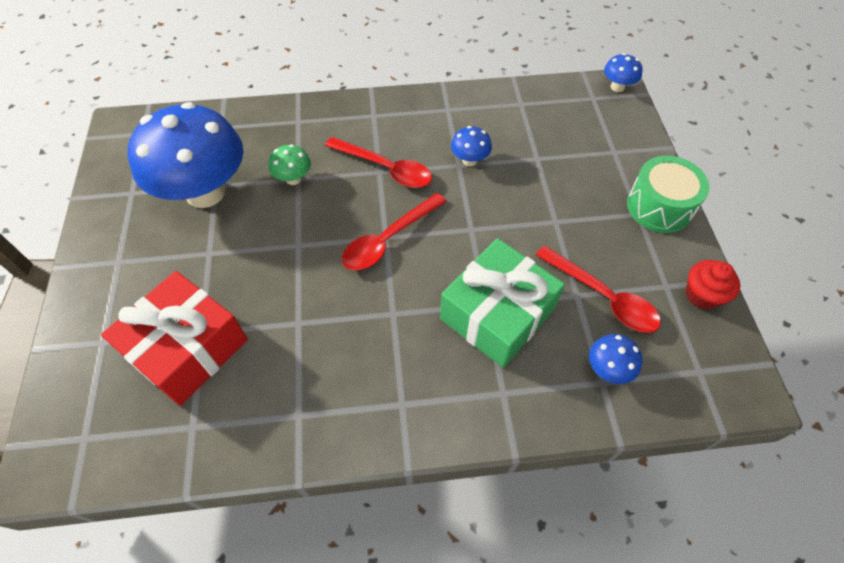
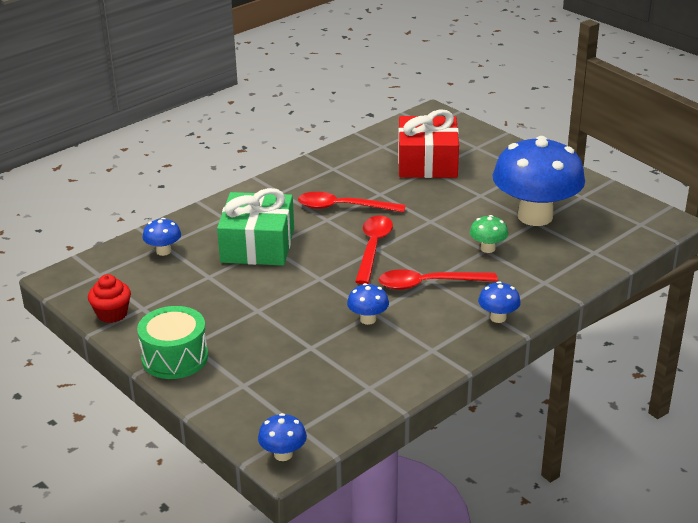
camera: 145 degrees right, 25 degrees down
red spoon [536,245,661,333] -> red spoon moved to [298,192,405,212]
none -> blue mushroom [478,281,521,323]

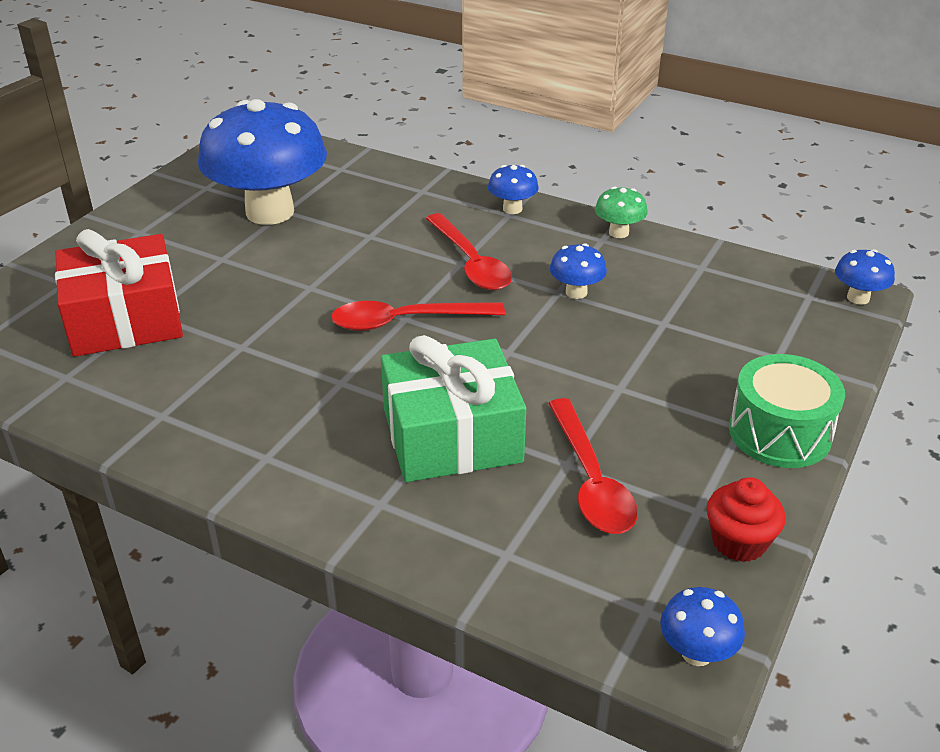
camera: 110 degrees left, 5 degrees up
blue mushroom [143,218,181,256] -> blue mushroom moved to [660,587,745,666]
red spoon [298,192,405,212] -> red spoon moved to [548,398,638,534]
green mushroom [470,215,508,253] -> green mushroom moved to [595,187,648,238]

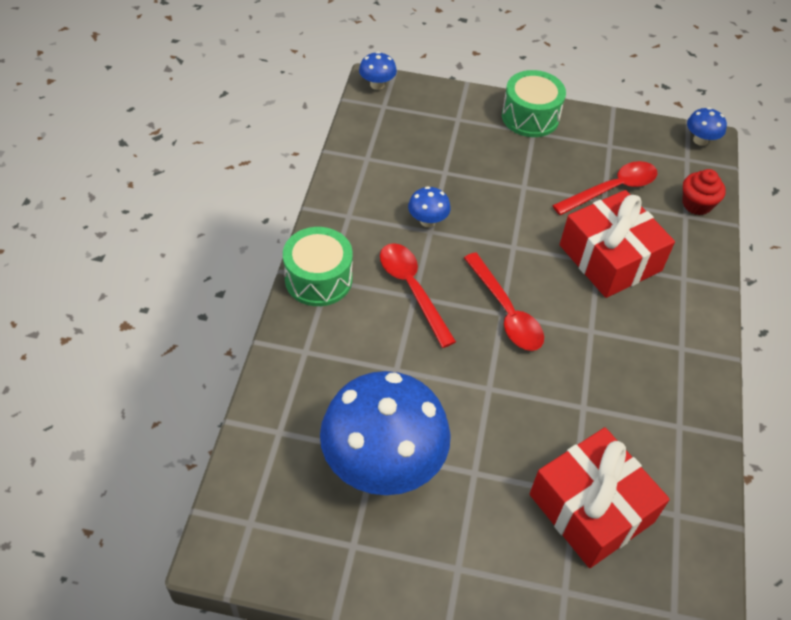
camera: 110 degrees left, 15 degrees up
green gift [381,335,526,482] -> red gift [560,190,675,298]
red spoon [426,213,512,290] -> red spoon turned 75 degrees counterclockwise [380,243,456,348]
blue mushroom [488,165,539,214] -> green drum [283,227,353,306]
green mushroom [595,187,648,238] -> none
red cupcake [707,477,786,562] -> red cupcake moved to [683,169,726,215]

